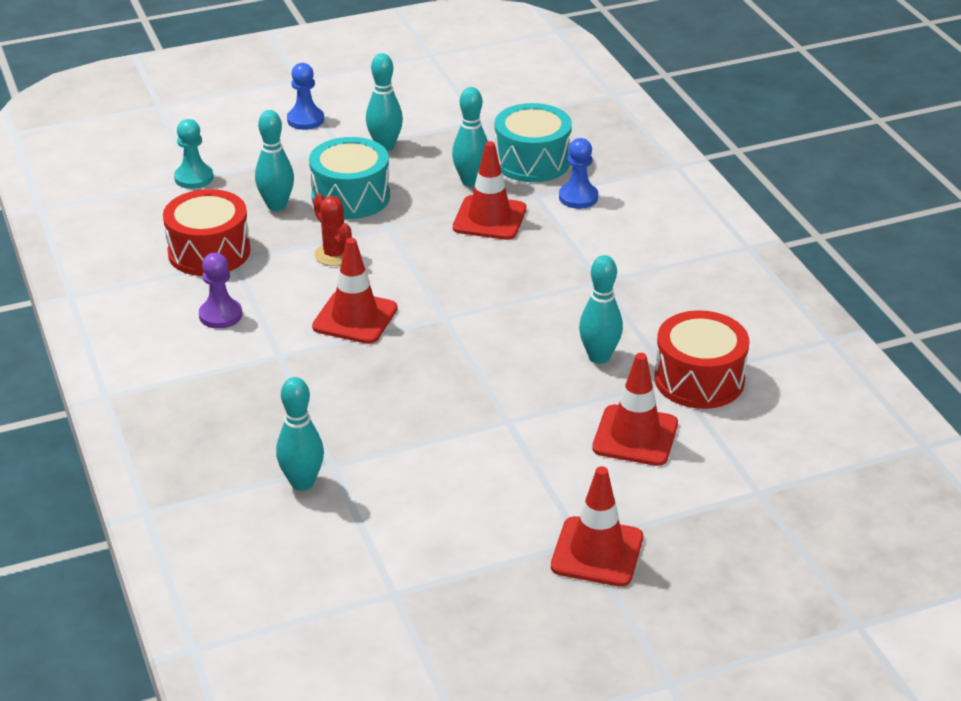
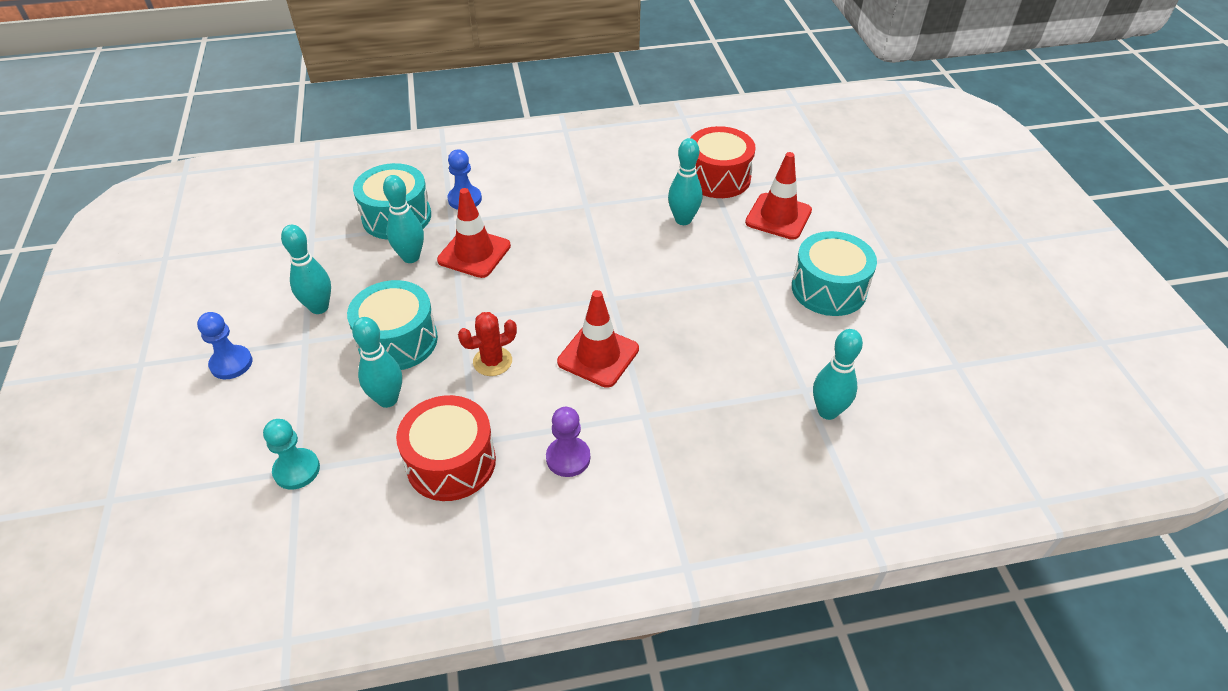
camera: 80 degrees left, 10 degrees up
red traffic cone [551,466,643,587] -> none
none -> turquoise drum [792,231,877,316]

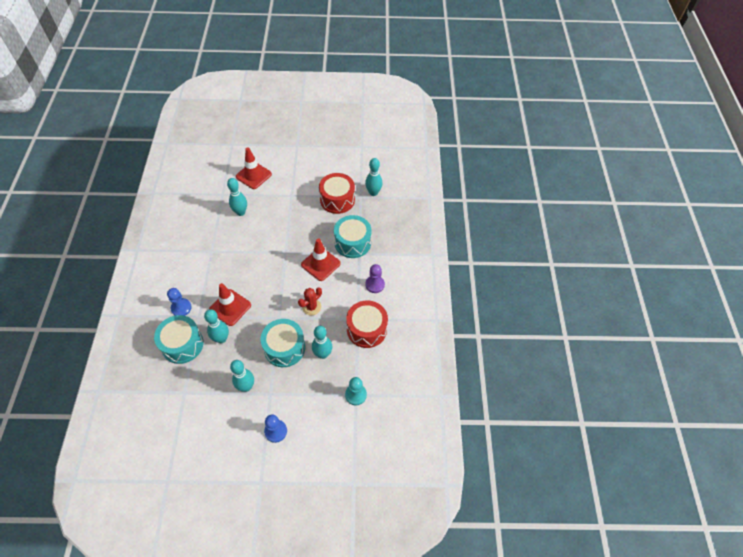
camera: 80 degrees left, 10 degrees up
red cactus [458,312,517,376] -> red cactus turned 60 degrees clockwise [298,287,322,315]
red drum [691,126,756,198] -> red drum moved to [319,173,355,214]
turquoise drum [792,231,877,316] -> turquoise drum moved to [334,215,372,258]

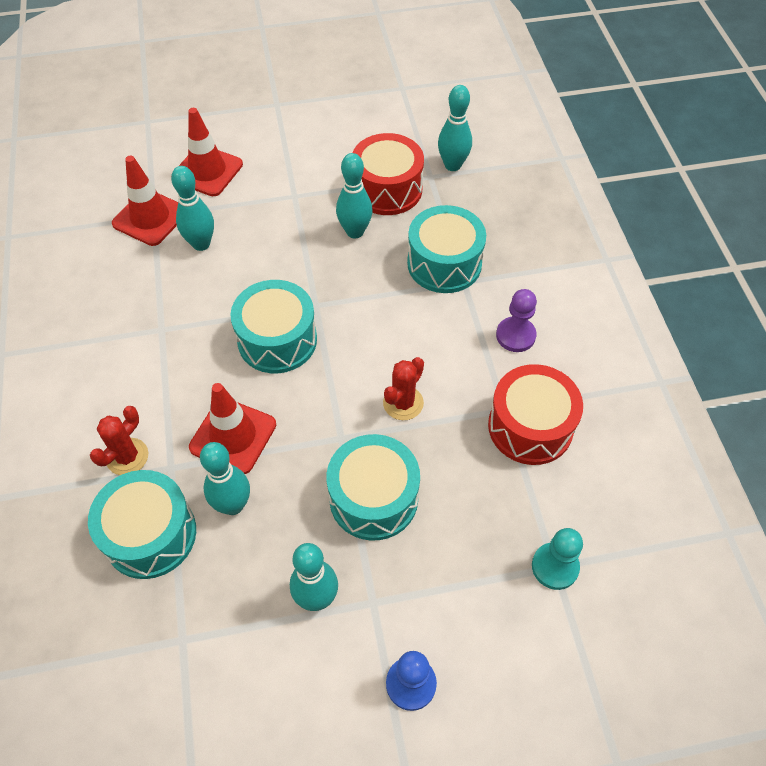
camera: 10 degrees left, 0 degrees up
blue pawn [167,288,192,316] -> red cactus [90,406,148,475]
red traffic cone [301,238,341,281] -> red traffic cone moved to [112,156,178,246]
turquoise bowling pin [312,326,332,359] -> turquoise bowling pin moved to [336,153,373,238]
none -> turquoise drum [231,280,317,373]

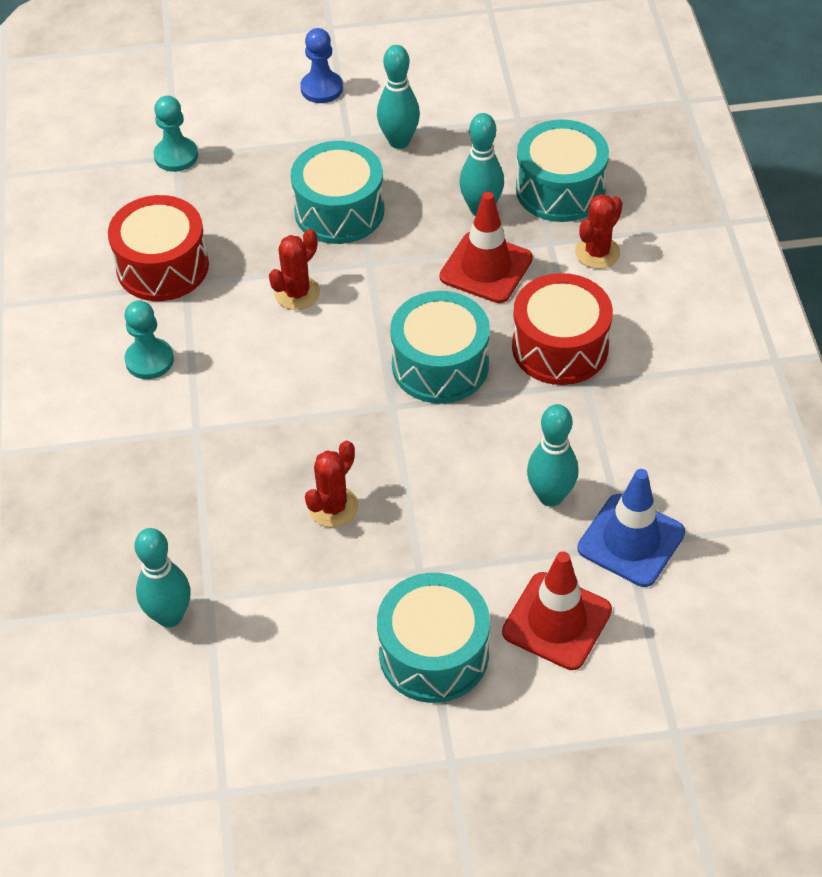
camera: 175 degrees left, 5 degrees down
red traffic cone [112,156,178,246] -> blue traffic cone [577,469,685,587]
turquoise bowling pin [336,153,373,238] -> red cactus [305,441,358,527]
red drum [353,133,424,215] -> red drum moved to [512,273,613,385]
turquoise drum [407,205,486,293] -> turquoise drum moved to [377,573,490,703]
purple pawn [496,289,537,352] -> turquoise pawn [124,301,174,379]

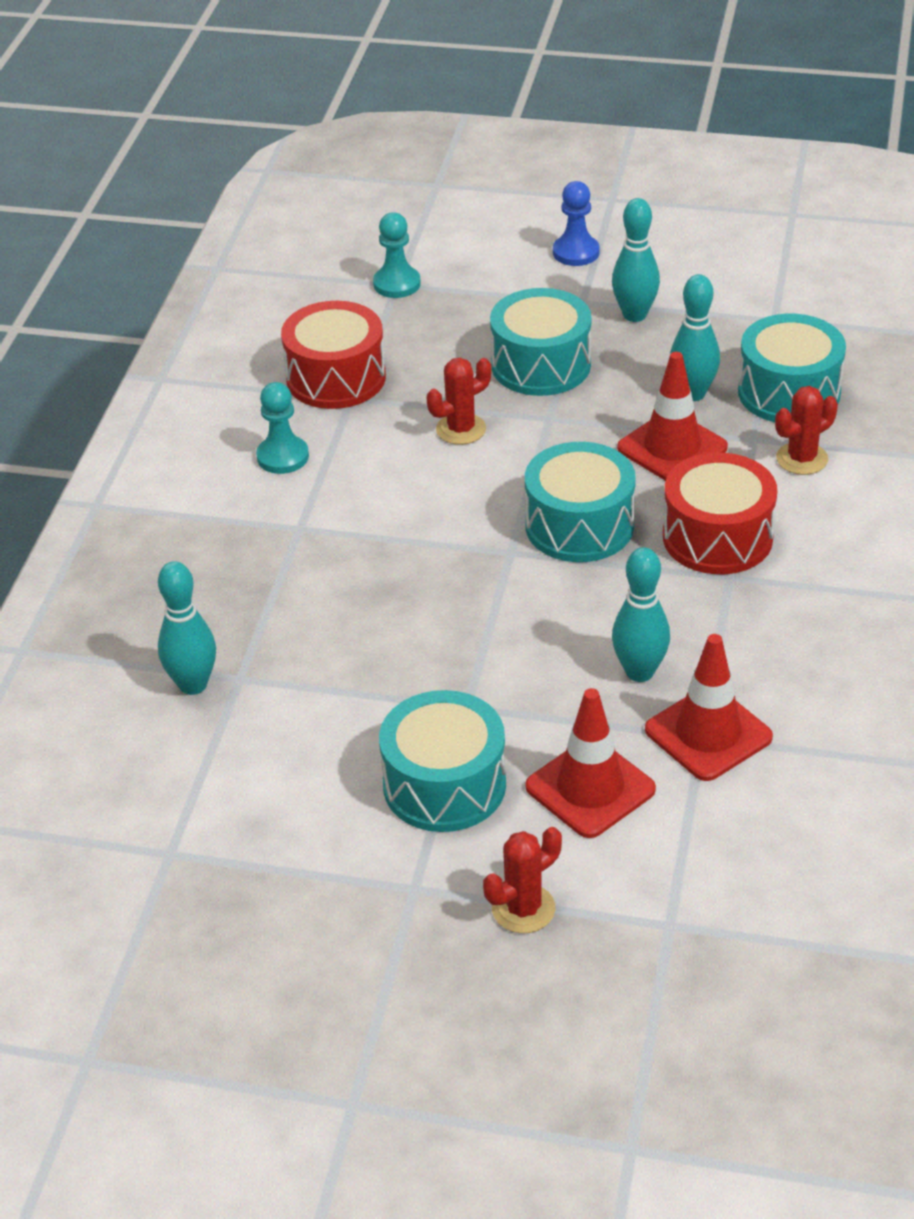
camera: 20 degrees right, 10 degrees down
red cactus [305,441,358,527] -> red cactus moved to [483,827,562,933]
blue traffic cone [577,469,685,587] -> red traffic cone [645,634,773,781]

